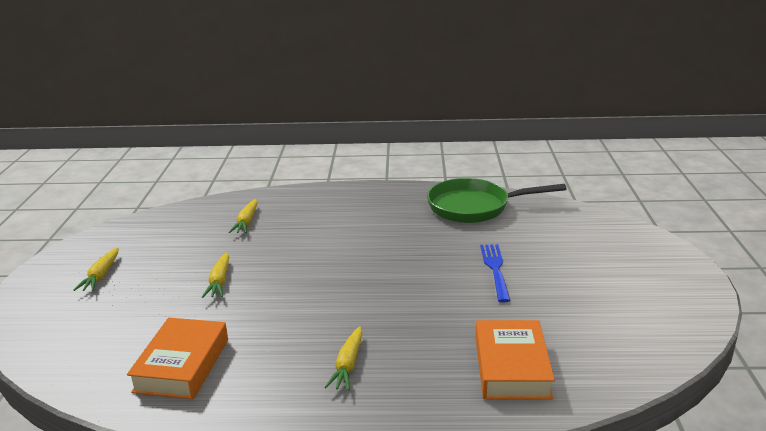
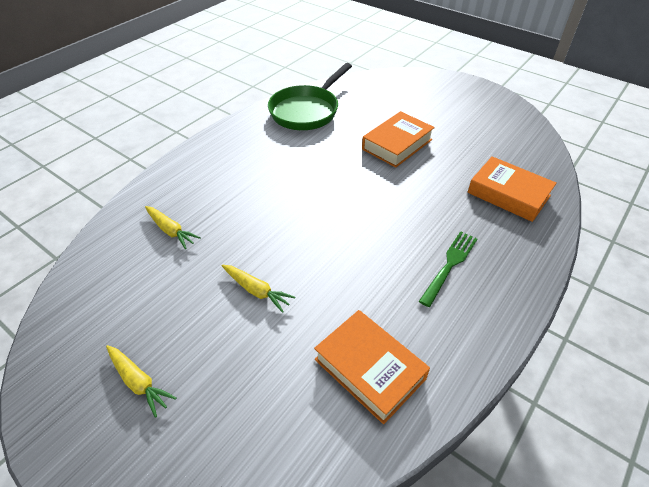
camera: 55 degrees left, 20 degrees up
yellow carrot [325,326,362,391] -> green fork [419,231,477,307]
blue fork [480,244,510,302] -> orange book [362,111,435,168]

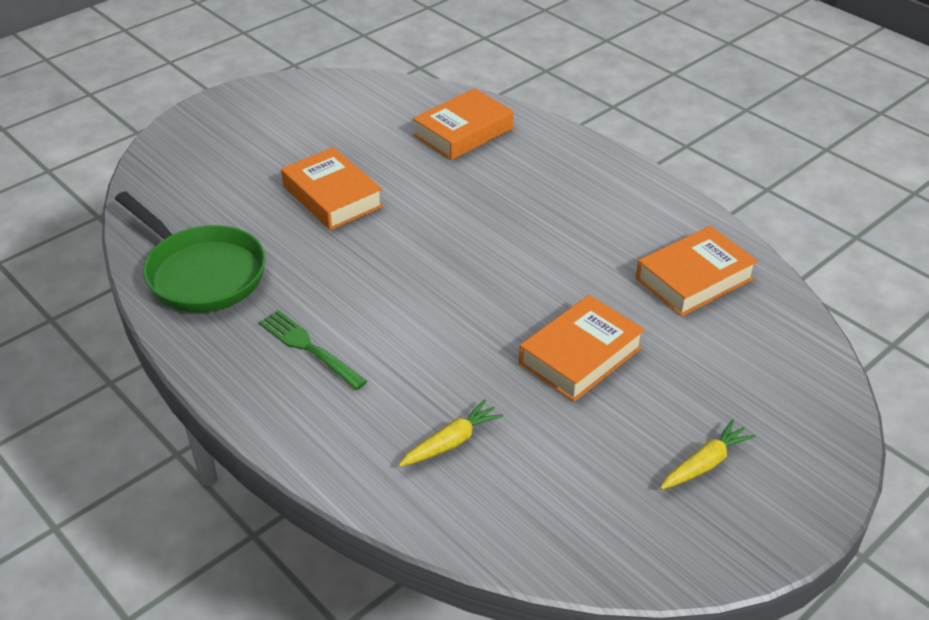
camera: 80 degrees left, 5 degrees down
yellow carrot [222,265,296,313] -> orange book [519,295,645,402]
green fork [419,231,477,307] -> green fork moved to [259,310,367,390]

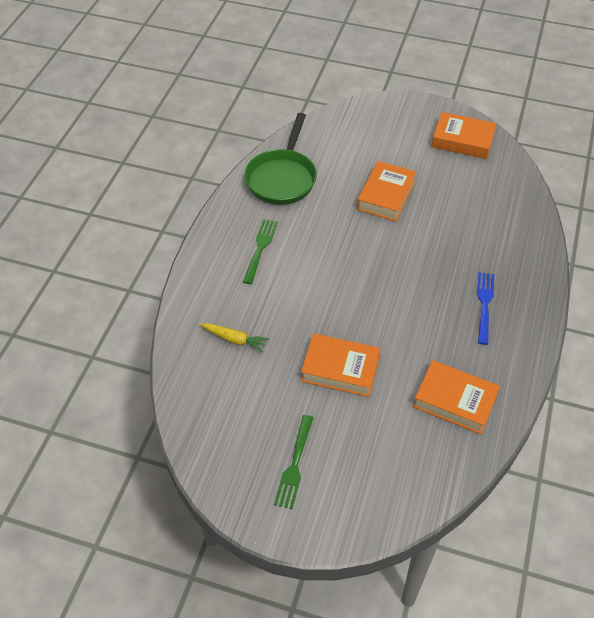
camera: 60 degrees right, 10 degrees up
orange book [413,88,514,160] -> orange book moved to [431,112,496,159]
yellow carrot [660,419,756,490] -> green fork [274,415,313,509]
none -> blue fork [477,272,494,345]

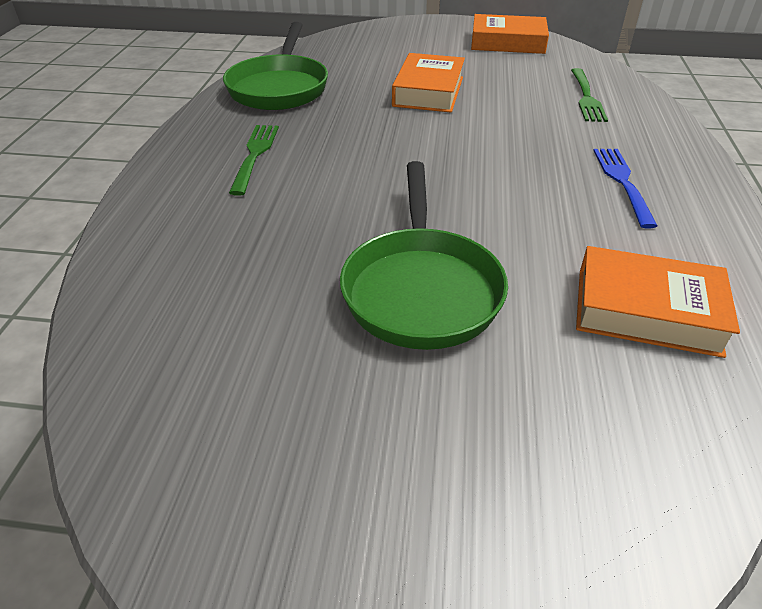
camera: 10 degrees left, 10 degrees down
yellow carrot [200,323,269,352] -> none
green fork [274,415,313,509] -> green fork moved to [571,68,608,122]
orange book [301,333,381,397] -> green pan [340,161,508,350]

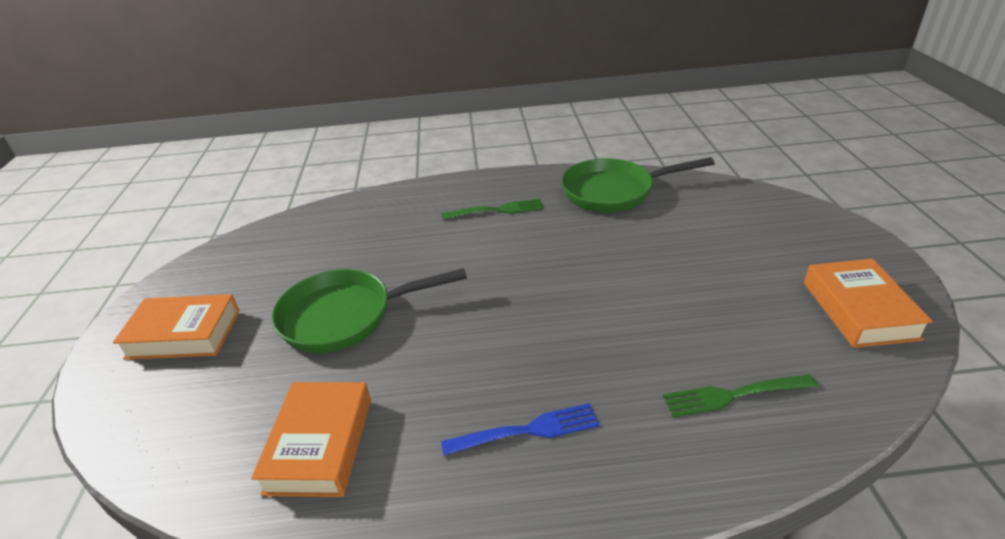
camera: 80 degrees right, 5 degrees down
orange book [392,53,465,112] -> orange book moved to [113,294,240,360]

